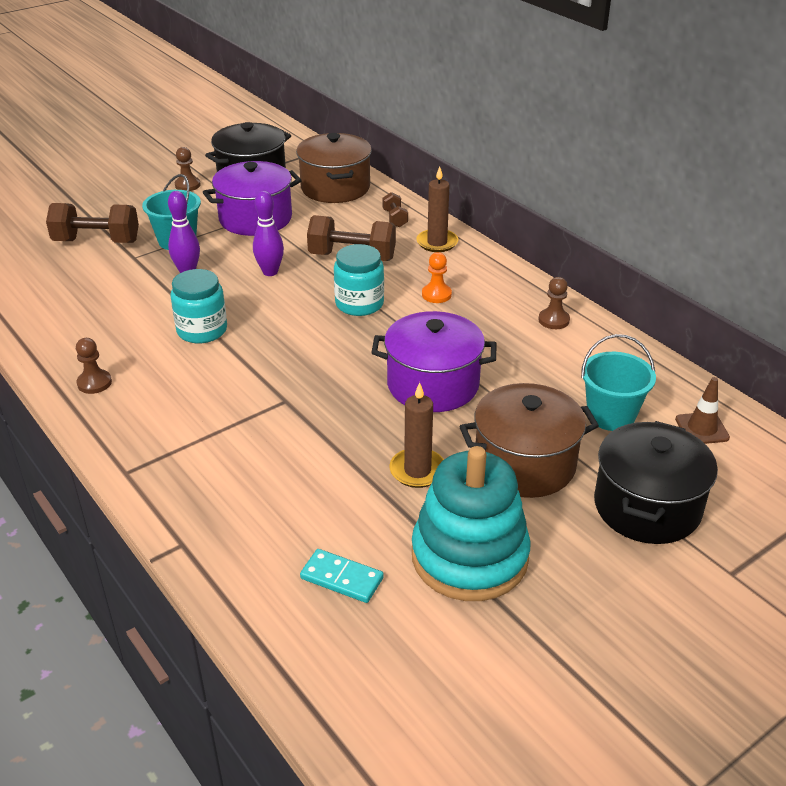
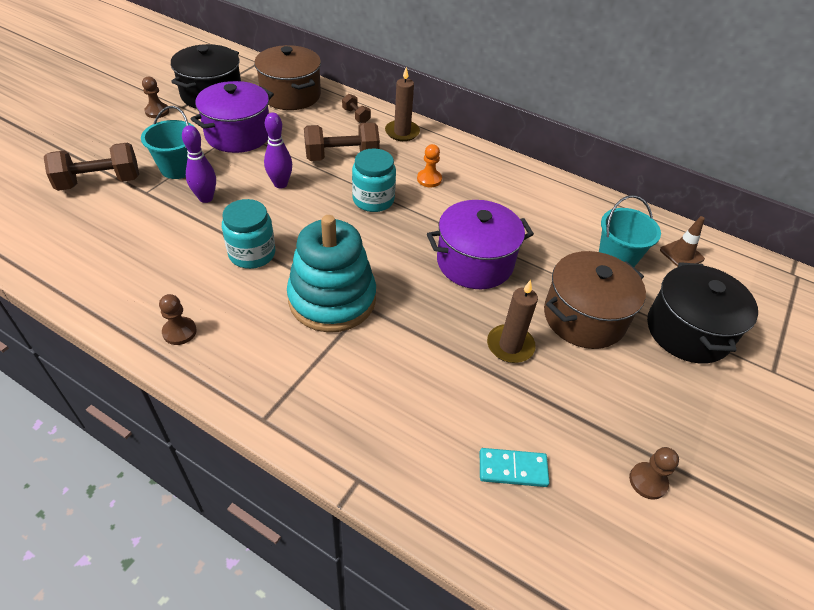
camera: 25 degrees left, 10 degrees up
turquoise stacking toy [412,446,531,601] -> turquoise stacking toy moved to [287,215,376,332]
brown pawn [539,277,570,329] -> brown pawn moved to [629,447,679,500]

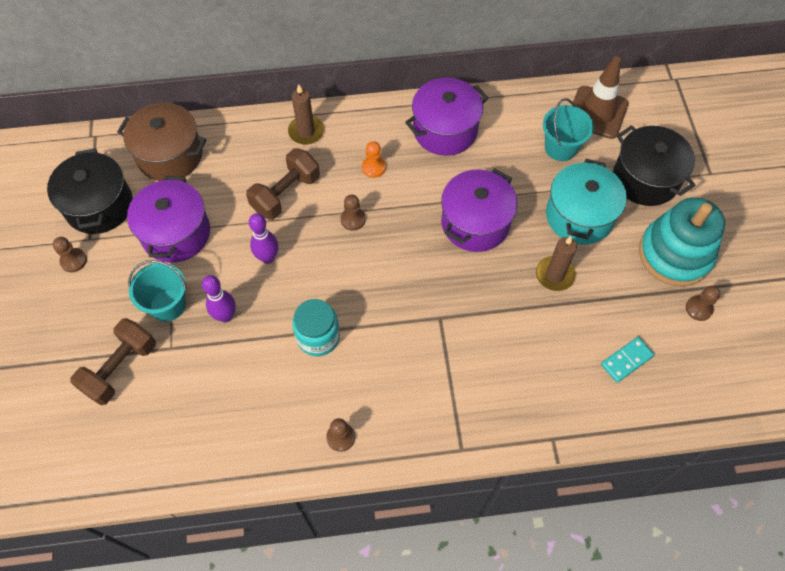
camera: 35 degrees left, 15 degrees up
turquoise stacking toy [287,215,376,332] -> turquoise stacking toy moved to [639,197,725,286]
brown dumbbell [342,94,371,123] -> none
turquoise jar [352,148,396,212] -> brown pawn [340,195,366,231]
brown pot [544,251,646,349] -> turquoise pot [546,159,627,245]
brown traffic cone [660,216,705,267] -> brown traffic cone [572,56,629,139], size x1.84
none -> purple pot [405,78,488,156]

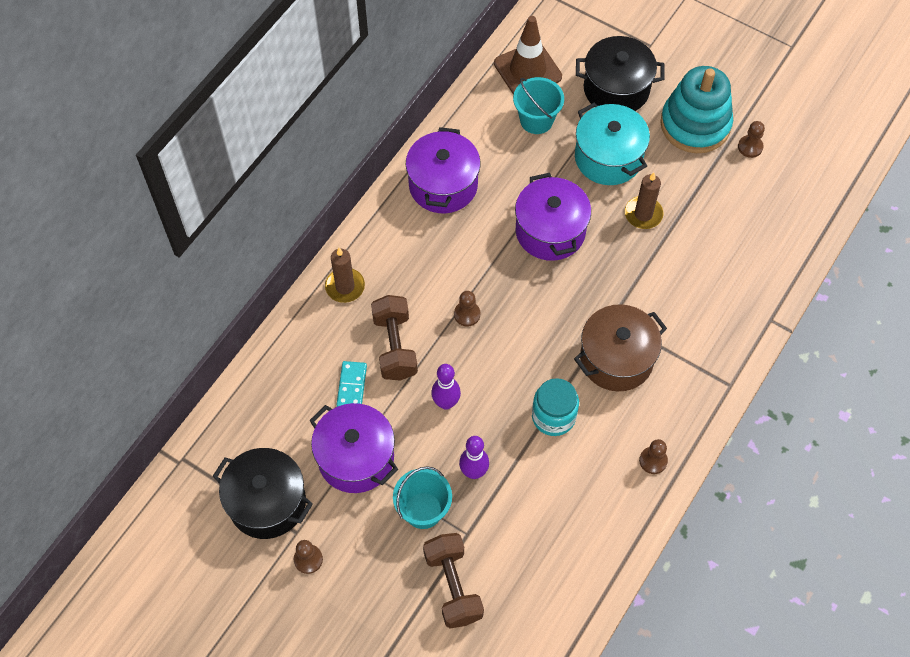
camera: 50 degrees left, 0 degrees up
brown pot [117,103,207,181] -> brown pot moved to [574,304,667,391]
orange pawn [362,141,386,178] -> none
turquoise domino [601,337,654,383] -> turquoise domino moved to [336,361,367,407]

